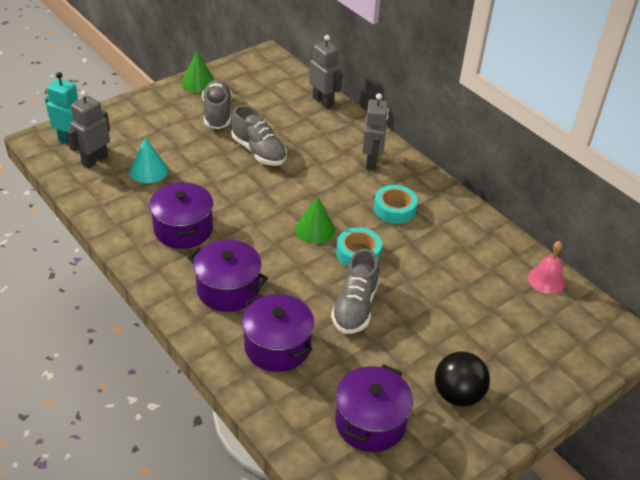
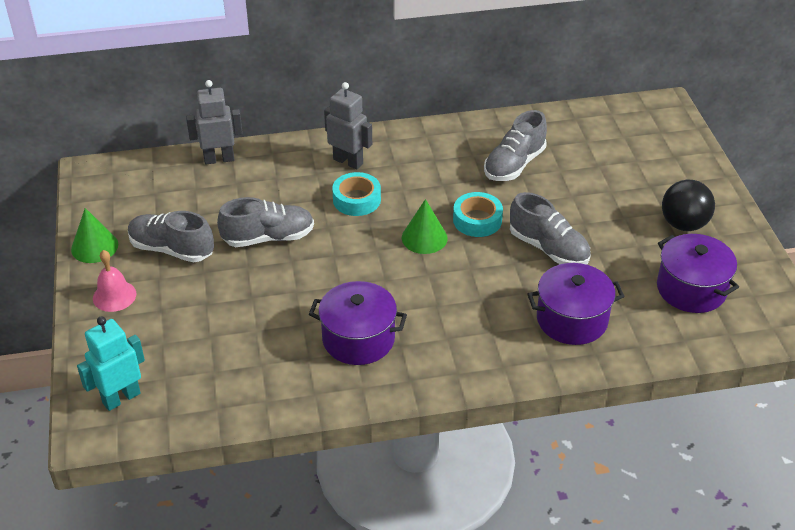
camera: 60 degrees left, 0 degrees up
grey robot [67,90,110,169] -> none
turquoise cone [130,137,168,183] -> none
purple pot [188,240,268,312] -> none
turquoise tape [374,185,418,224] -> turquoise tape moved to [332,172,381,216]
pink bell [528,241,565,294] -> pink bell moved to [93,250,136,312]
none -> grey shoe [484,110,547,181]

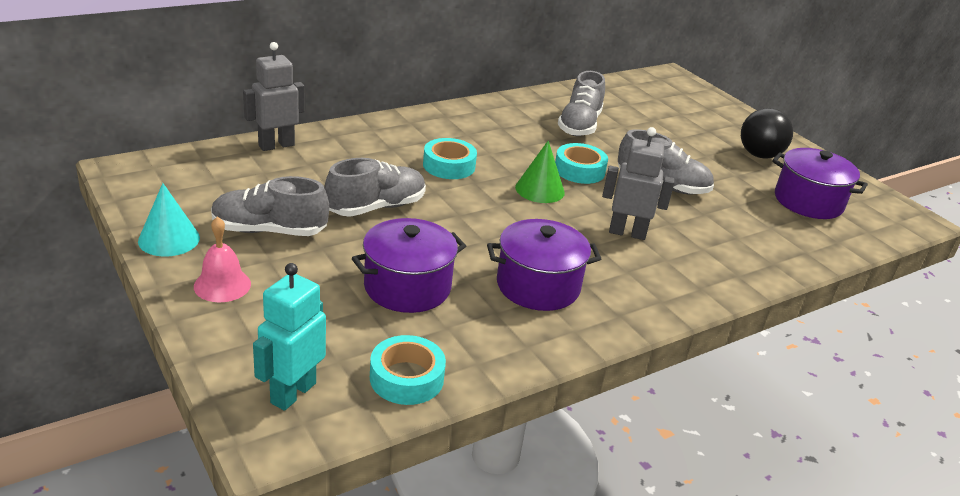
camera: 25 degrees left, 10 degrees down
green cone [71,208,118,263] -> turquoise cone [138,183,200,257]
grey robot [324,82,372,169] -> grey robot moved to [602,127,675,240]
purple pot [527,263,625,345] -> purple pot moved to [352,218,466,313]
none -> turquoise tape [370,335,446,405]

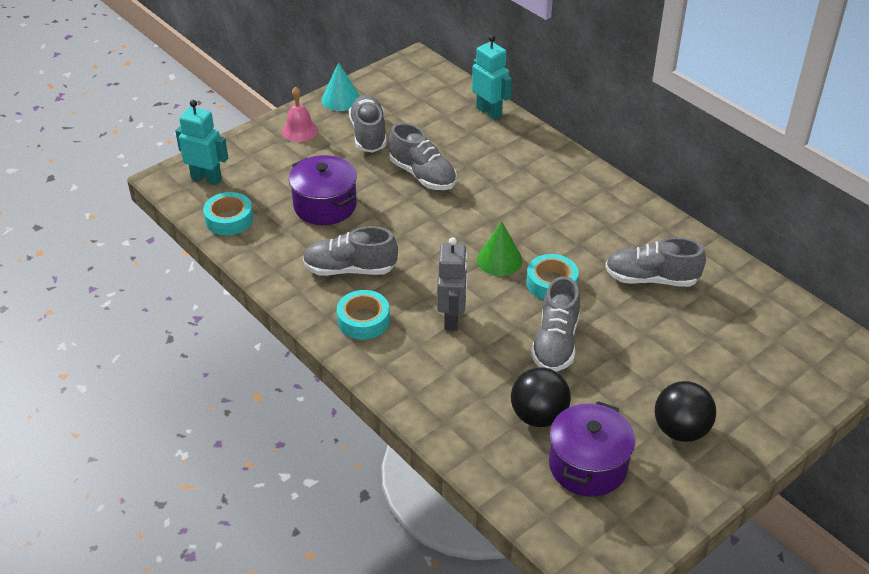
camera: 85 degrees right, 10 degrees up
grey robot [243,42,305,151] -> turquoise robot [472,35,512,120]
turquoise tape [423,138,477,179] -> turquoise tape moved to [337,290,390,340]
purple pot [487,219,601,311] -> grey shoe [303,226,398,276]
none -> black ball [511,367,571,427]

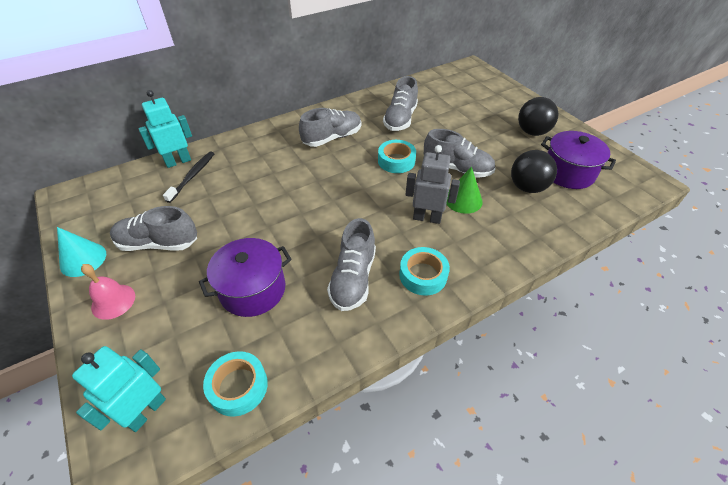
camera: 80 degrees left, 5 degrees up
grey shoe [389,123,457,190] -> grey shoe moved to [299,108,361,147]
green cone [477,221,523,276] -> green cone moved to [446,167,483,214]
none -> black toothbrush [163,152,215,203]

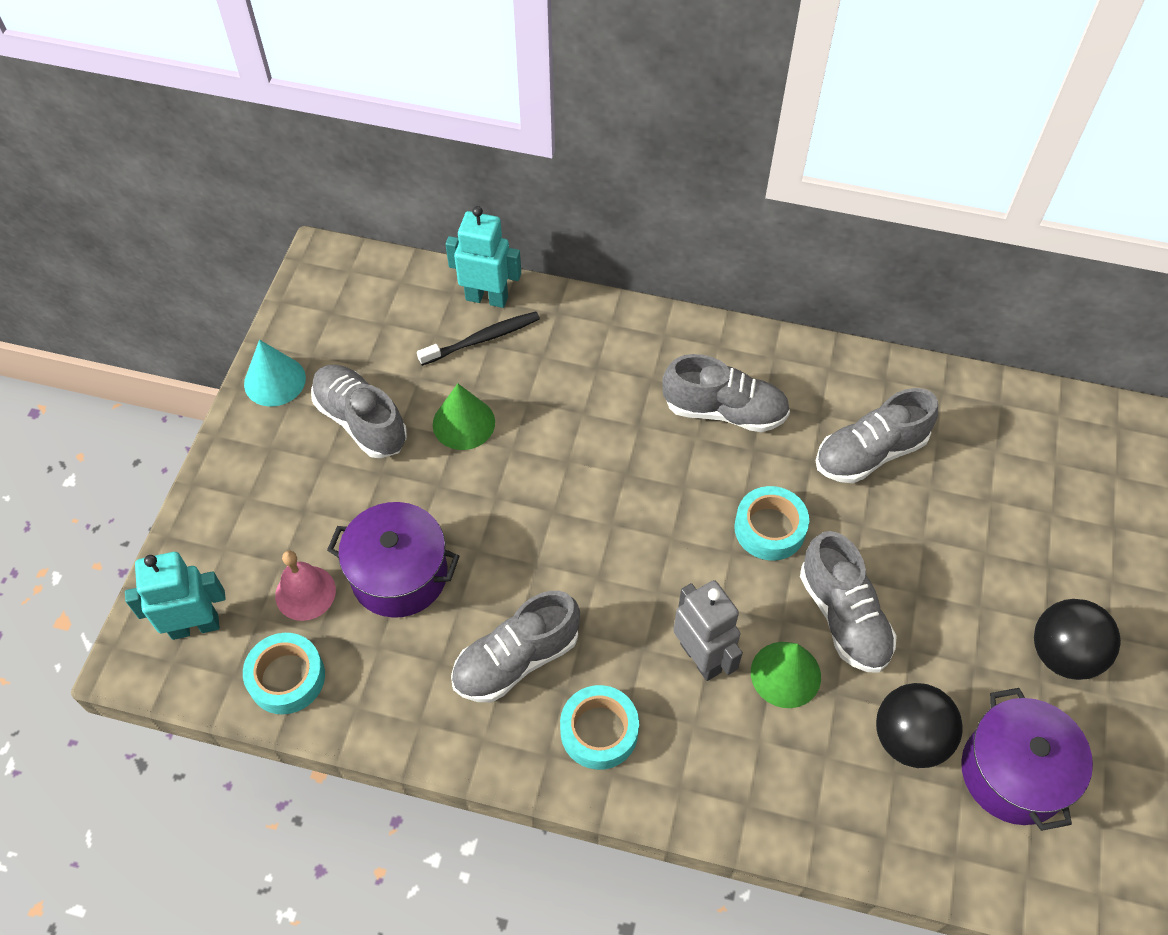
camera: 45 degrees right, 10 degrees up
pink bell [81,264,135,320] -> pink bell moved to [275,550,336,621]
none -> green cone [433,383,495,450]

